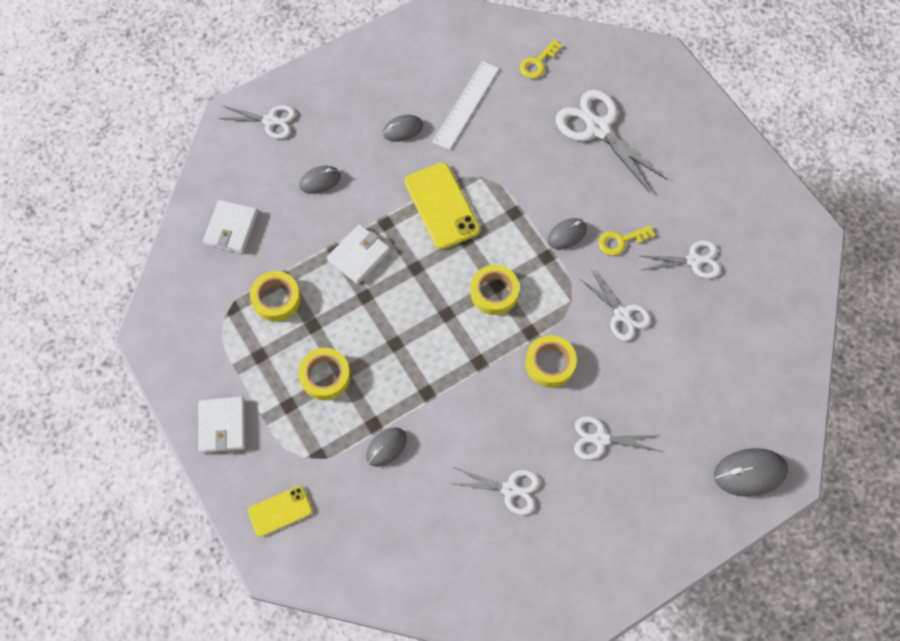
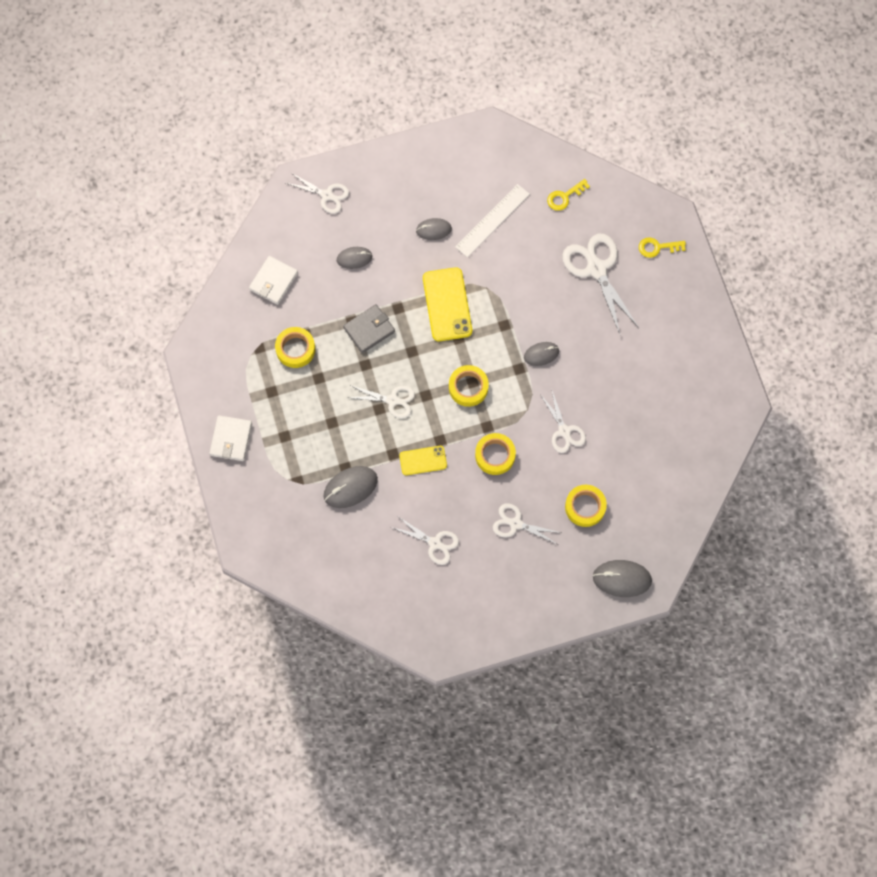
camera: 15 degrees right, 5 degrees up
yellow phone [248,486,312,537] -> yellow phone moved to [399,446,447,475]
yellow tape [299,348,351,400] -> yellow tape moved to [565,485,607,527]
white wallet [327,224,390,284] -> grey wallet [343,304,395,353]
grey mouse [366,427,407,467] -> grey mouse [324,466,378,508], size x1.55
yellow key [599,225,655,255] -> yellow key moved to [639,237,686,258]
white scissors [641,241,721,278] -> white scissors moved to [347,385,415,418]

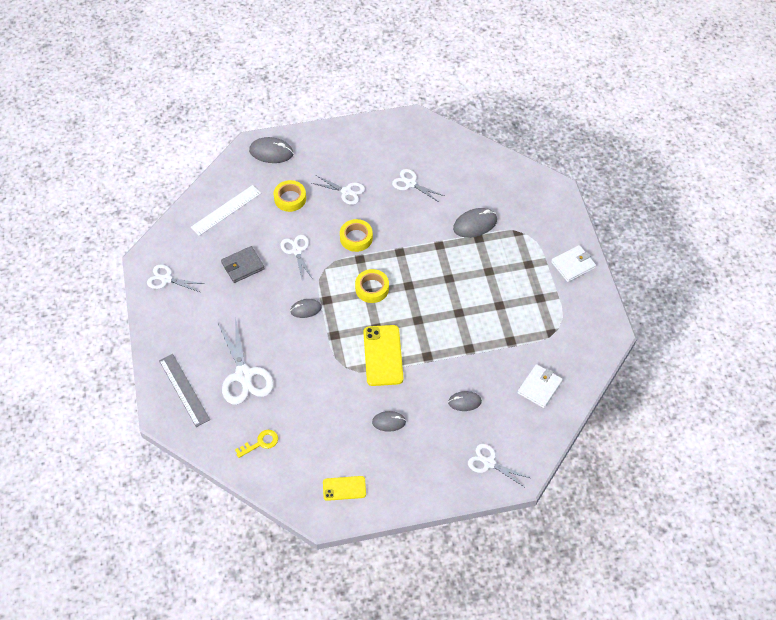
camera: 175 degrees left, 15 degrees down
white wallet [209,415,252,461] -> white wallet turned 45 degrees clockwise [551,245,596,282]
yellow tape [275,327,315,368] -> none
grey wallet [343,304,395,353] -> grey wallet moved to [221,246,265,283]
white scissors [347,385,415,418] -> white scissors moved to [147,264,204,292]
yellow phone [399,446,447,475] -> yellow phone moved to [323,476,366,501]
white ruler [455,184,530,257] -> white ruler moved to [191,185,261,236]
yellow key [639,237,686,258] -> grey ruler [159,354,210,427]

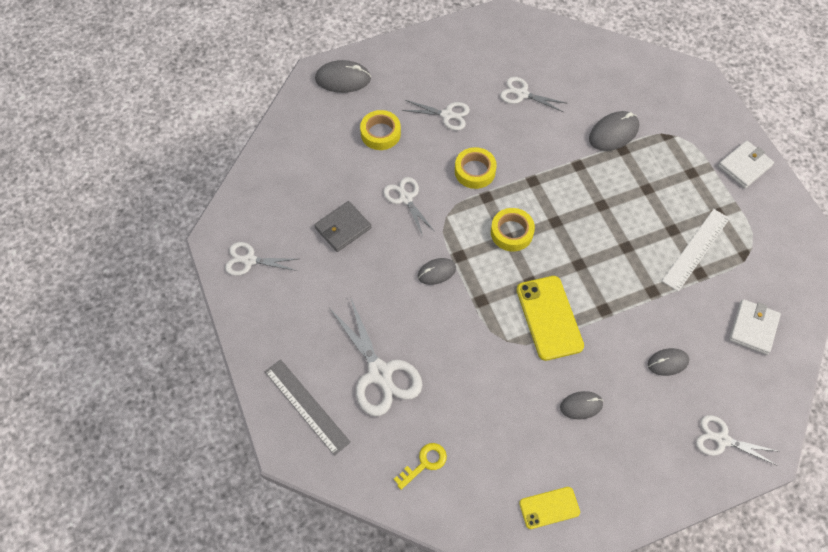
camera: 10 degrees left, 5 degrees up
white ruler [191,185,261,236] -> white ruler moved to [662,209,730,292]

